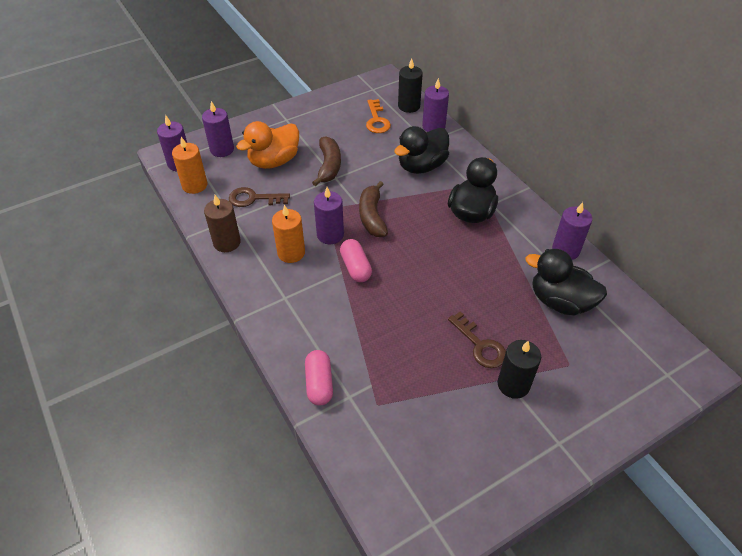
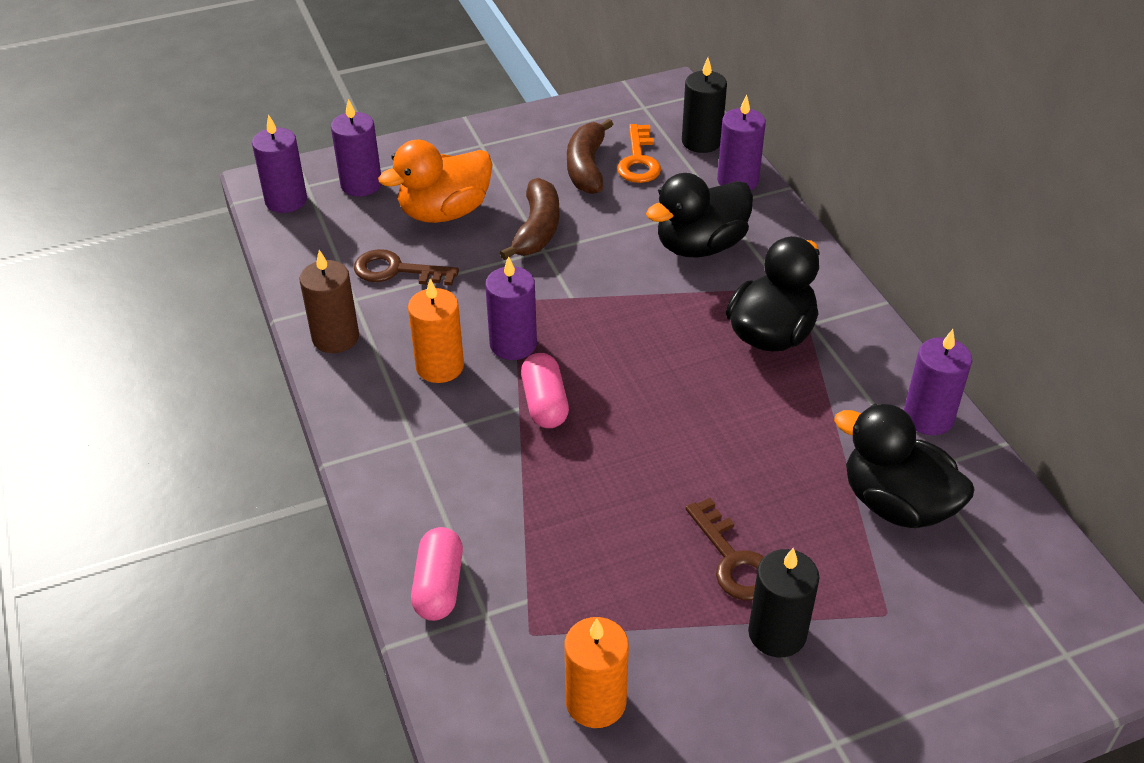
camera: 10 degrees right, 5 degrees down
orange candle [172,137,207,194] -> orange candle moved to [565,617,629,728]
brown banana [359,181,388,237] -> brown banana moved to [567,119,613,194]

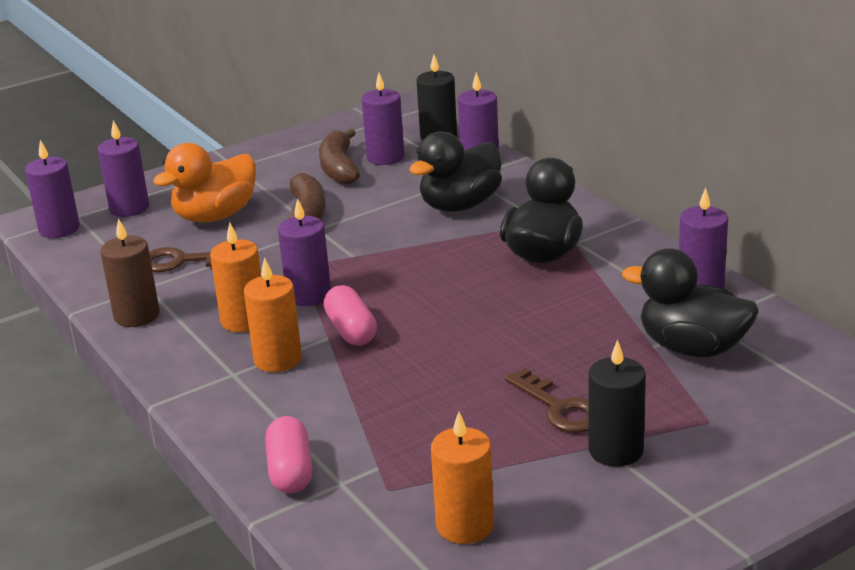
camera: 10 degrees left, 15 degrees down
orange key [617,124,661,183] -> purple candle [362,73,405,165]
none -> orange candle [244,257,302,372]

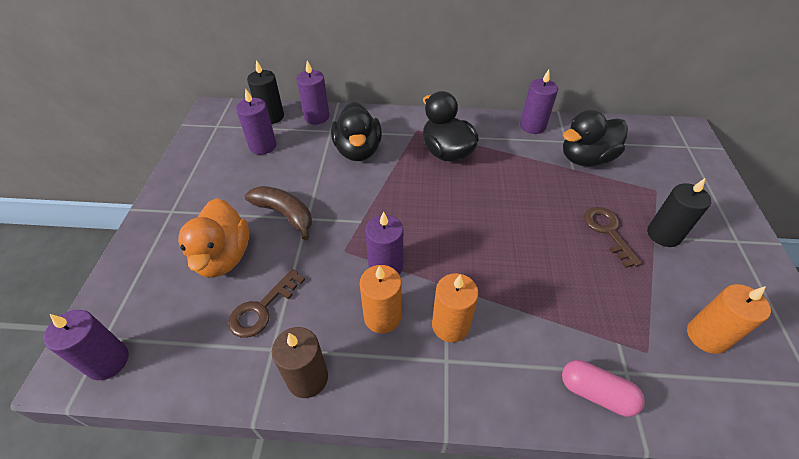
camera: 55 degrees left, 20 degrees up
purple candle [98,120,149,217] -> none
brown banana [319,128,360,185] -> none
pink capsule [324,285,377,345] -> none
brown key [505,368,589,433] -> brown key turned 105 degrees counterclockwise [584,207,642,268]

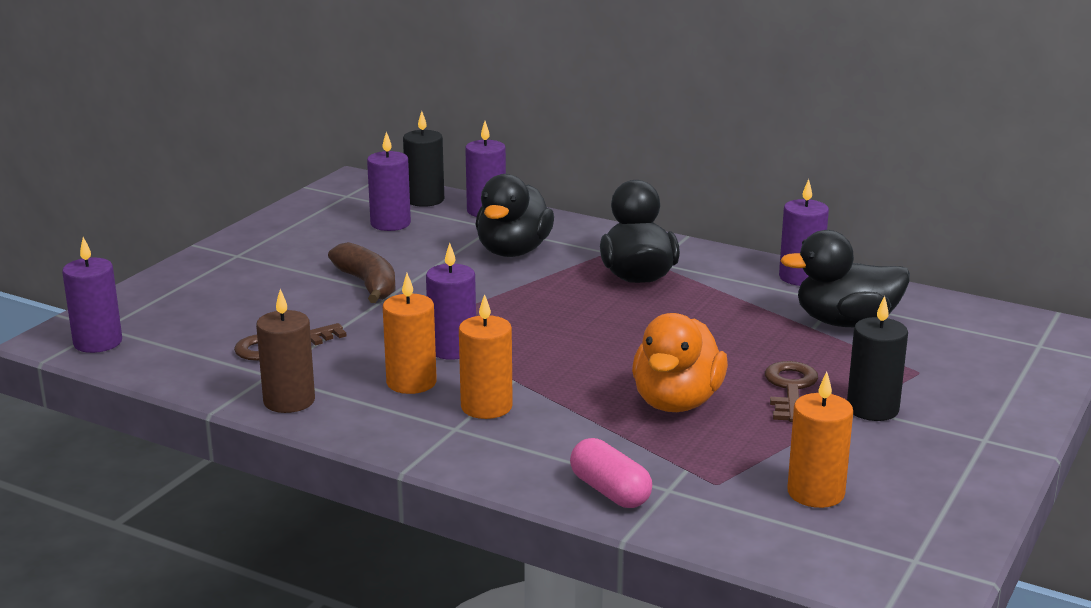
camera: 25 degrees right, 25 degrees down
orange duck [178,198,249,278] -> orange duck moved to [632,313,728,412]

